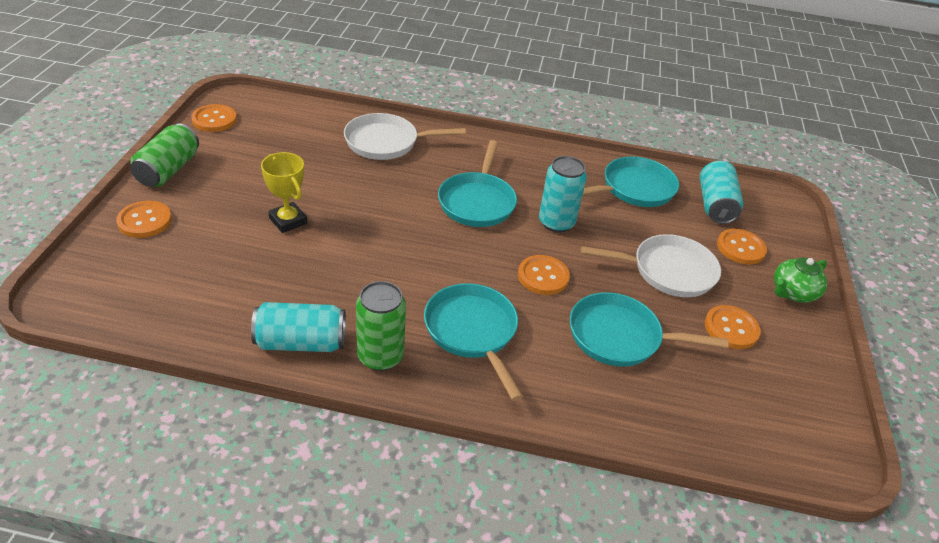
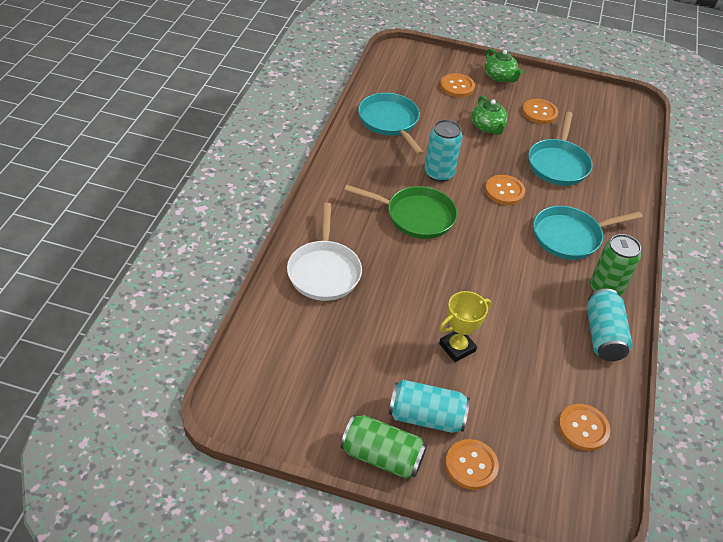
camera: 85 degrees left, 5 degrees up
orange button [191,104,237,132] -> orange button moved to [558,404,610,451]
turquoise pan [438,140,517,227] -> green pan [344,185,457,239]
white pan [581,234,721,297] -> green teapot [472,96,508,135]
turquoise can [700,160,743,224] -> turquoise can moved to [389,380,470,433]

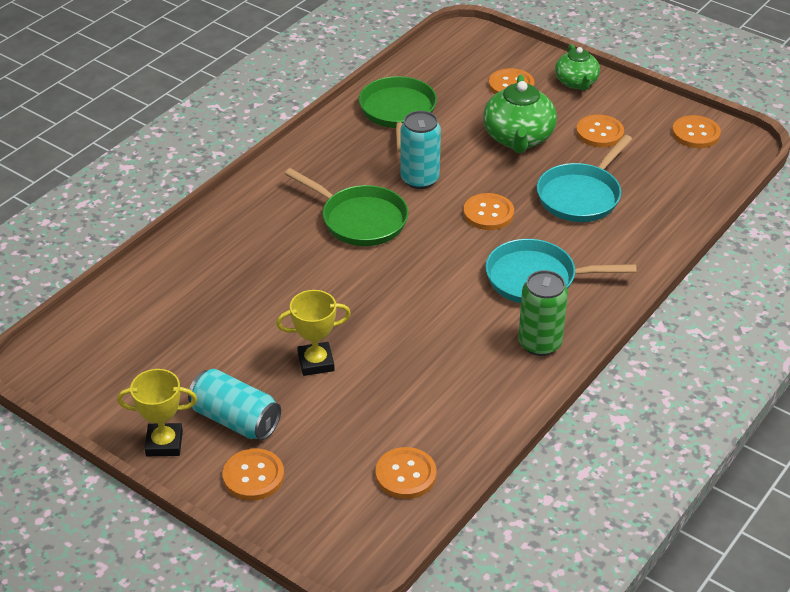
camera: 25 degrees right, 5 degrees down
white pan [287,203,362,301] -> none
green can [340,415,427,479] -> yellow trophy [117,369,197,456]
turquoise pan [358,93,424,155] -> green pan [359,76,437,153]
green teapot [472,96,508,135] -> green teapot [483,75,557,153], size x1.56
turquoise can [587,289,633,361] -> none
none -> orange button [672,115,721,148]

